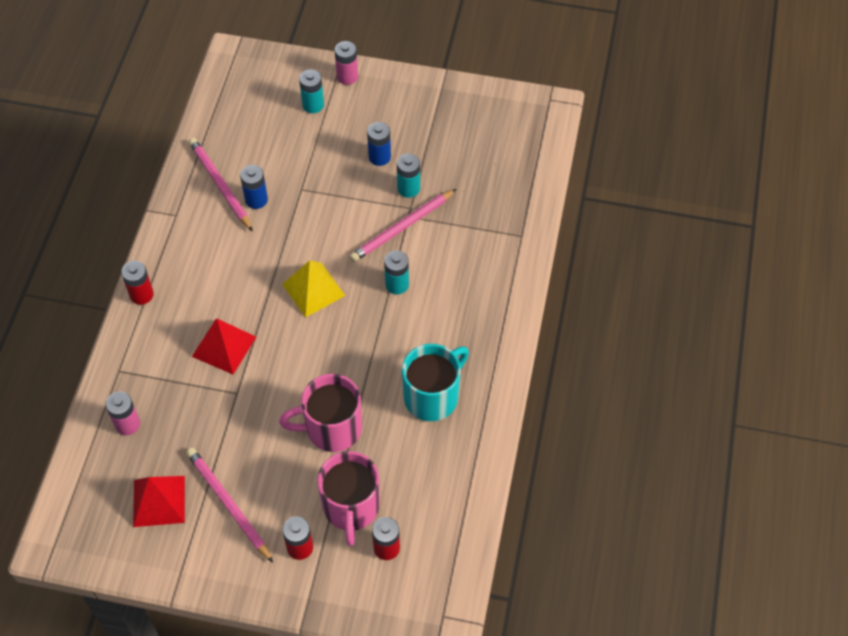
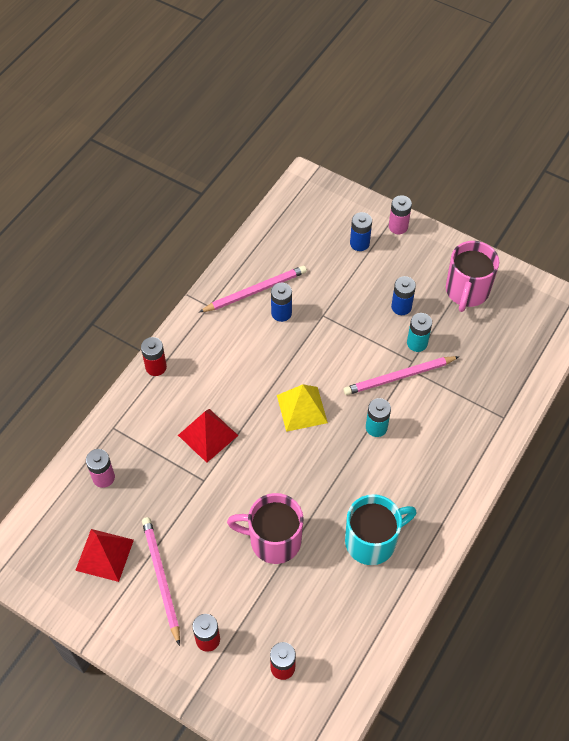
camera: 20 degrees right, 0 degrees up
pink pencil [189,138,253,232] -> pink pencil turned 75 degrees clockwise [199,266,307,312]
turquoise battery [299,69,324,113] -> blue battery [350,212,372,251]
pink mug [317,451,380,546] -> pink mug moved to [446,241,499,312]

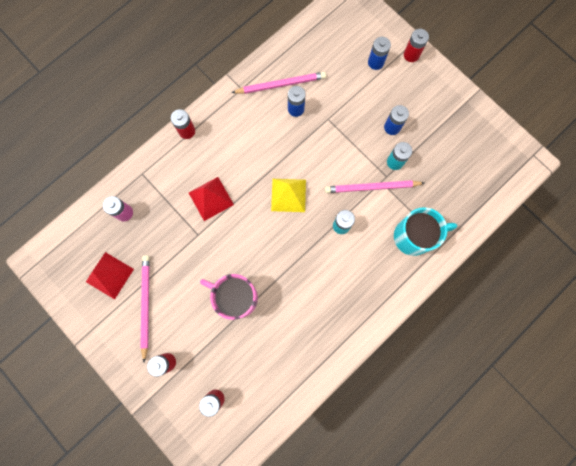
camera: 15 degrees right, 20 degrees up
turquoise mug [345,494,417,565] -> turquoise mug moved to [394,207,457,256]
pink battery [389,195,412,234] -> red battery [404,29,429,62]
pink mug [446,241,499,312] -> none

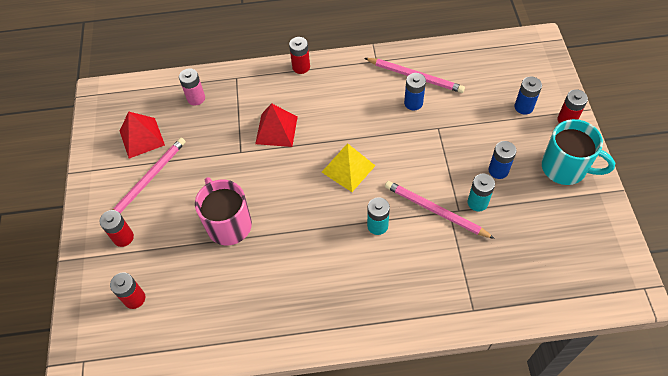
camera: 40 degrees right, 20 degrees down
turquoise mug [394,207,457,256] -> turquoise mug moved to [542,119,615,185]

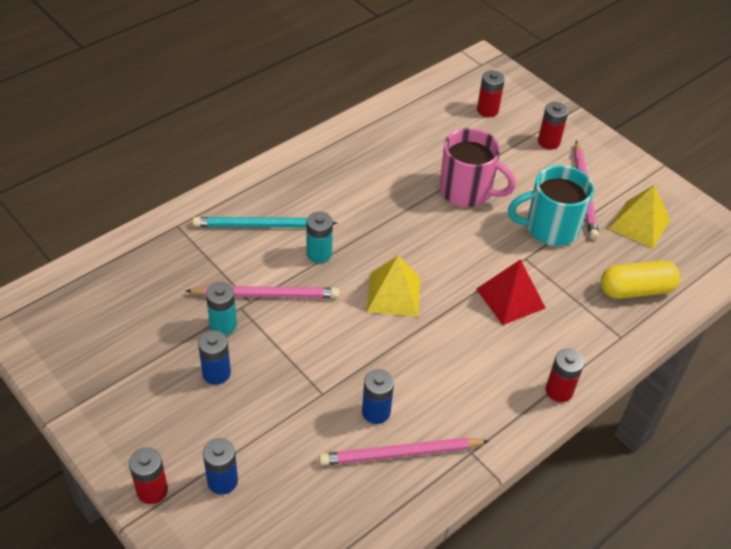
camera: 140 degrees right, 10 degrees down
red pyramid [120,111,165,159] -> yellow pyramid [609,185,670,249]
pink battery [179,68,205,106] -> yellow capsule [601,260,680,299]
turquoise mug [542,119,615,185] -> turquoise mug moved to [508,165,594,246]
none -> turquoise pencil [192,217,337,228]

